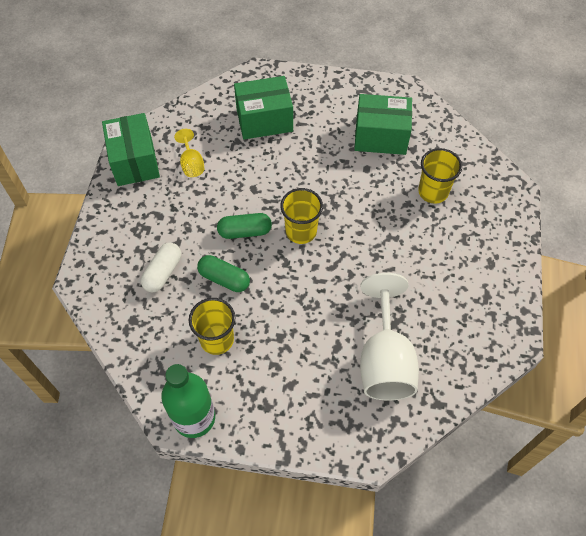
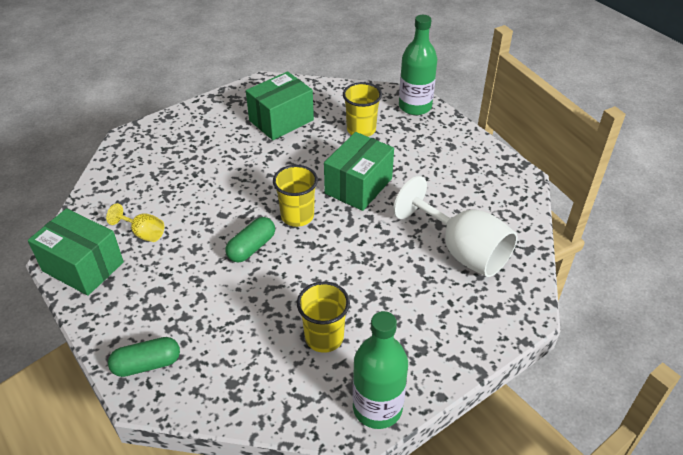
camera: 45 degrees left, 15 degrees down
white capsule [141,243,181,292] -> none
green capsule [197,255,250,292] -> green capsule moved to [108,337,180,377]
green box [234,76,293,139] -> green box moved to [324,132,394,211]
none -> green bottle [399,15,437,115]

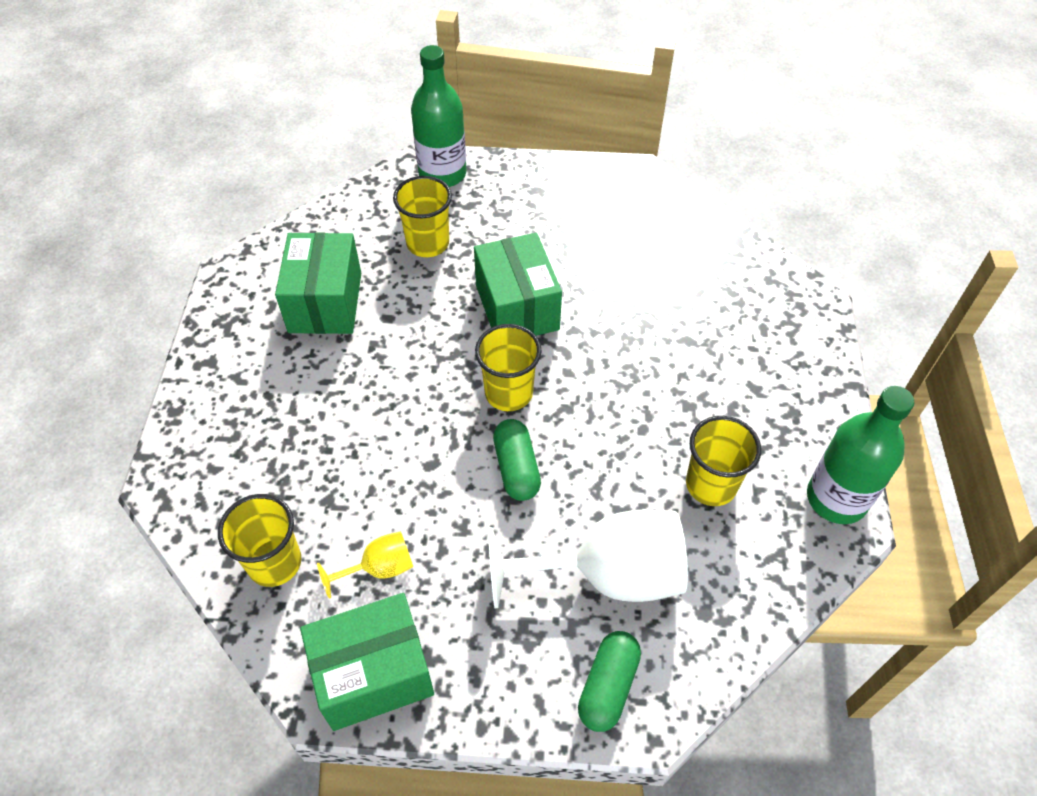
camera: 50 degrees left, 10 degrees up
white goblet [393,176,517,277] -> white goblet moved to [488,509,688,608]
none -> yellow cup [218,494,301,587]

